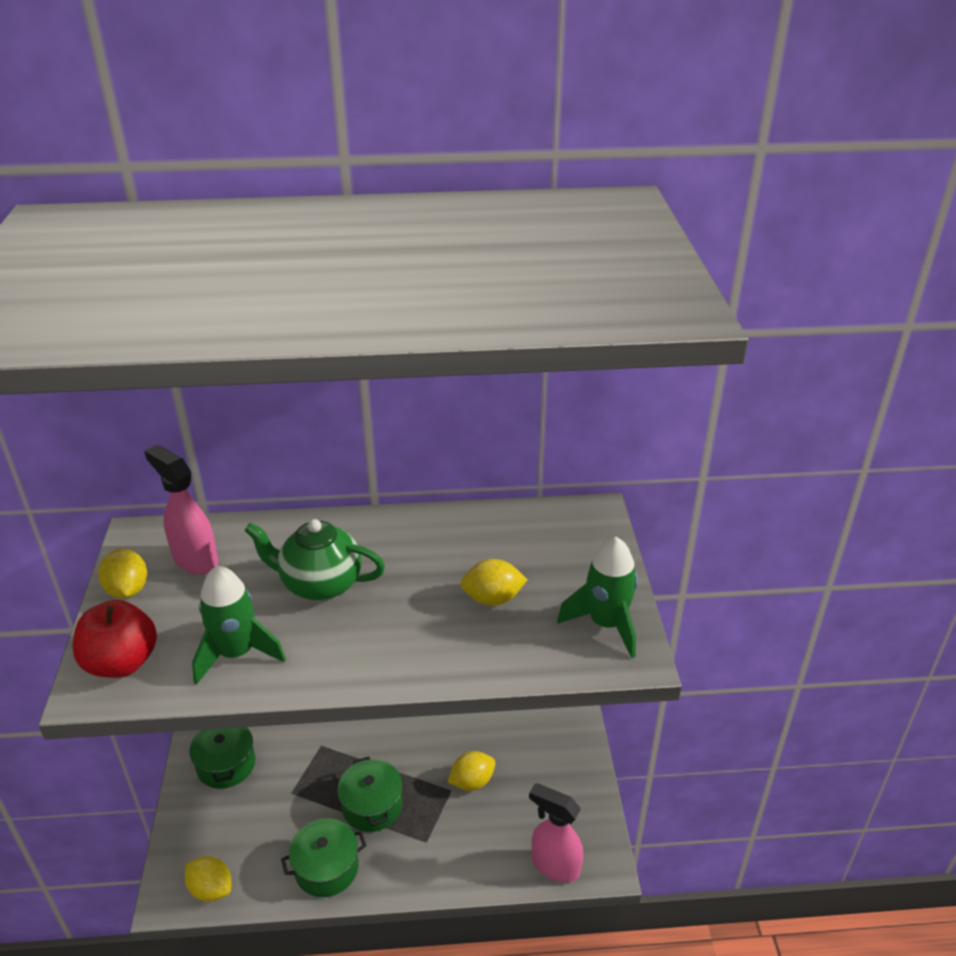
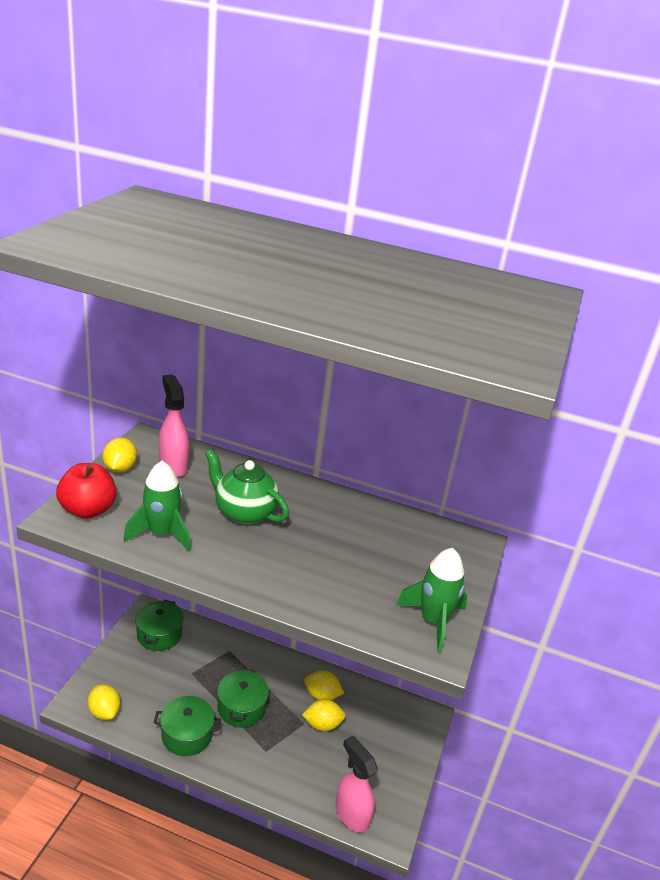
camera: 20 degrees right, 5 degrees down
yellow lemon [460,559,528,606] -> yellow lemon moved to [304,670,344,700]

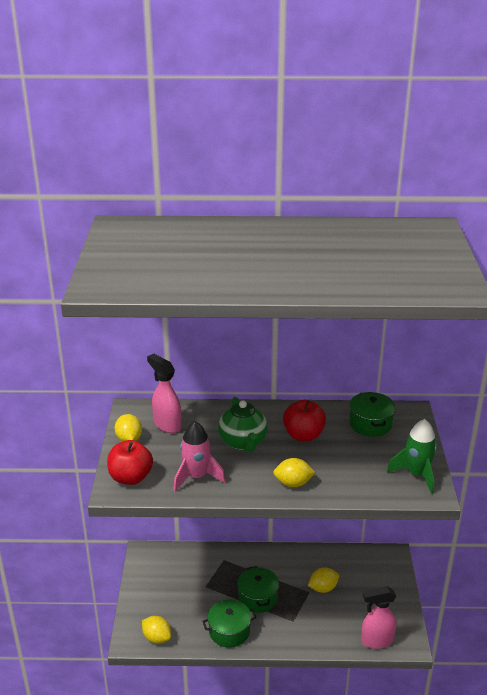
camera: 15 degrees left, 0 degrees up
green rocket [124,461,191,552] -> pink rocket [173,421,226,491]
green pot [135,600,184,651] -> green pot moved to [349,392,395,437]
green teapot [205,449,289,525] -> green teapot turned 120 degrees counterclockwise [218,397,268,452]
yellow lemon [304,670,344,700] -> yellow lemon moved to [273,458,316,487]
pink spray bottle [335,736,378,833] -> pink spray bottle turned 45 degrees counterclockwise [361,586,396,649]
none -> red apple [283,400,326,441]

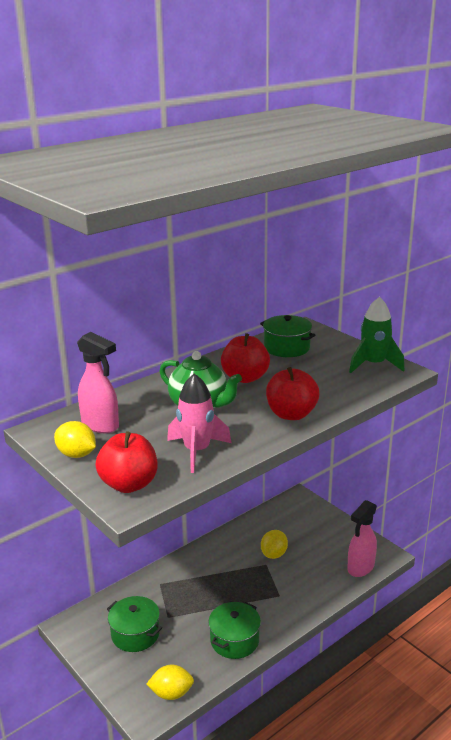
camera: 40 degrees left, 5 degrees down
pink spray bottle [147,354,182,433] -> pink spray bottle turned 150 degrees counterclockwise [77,332,119,433]
green pot [237,566,279,613] -> green pot moved to [107,596,162,652]
yellow lemon [273,458,316,487] -> red apple [266,367,319,420]

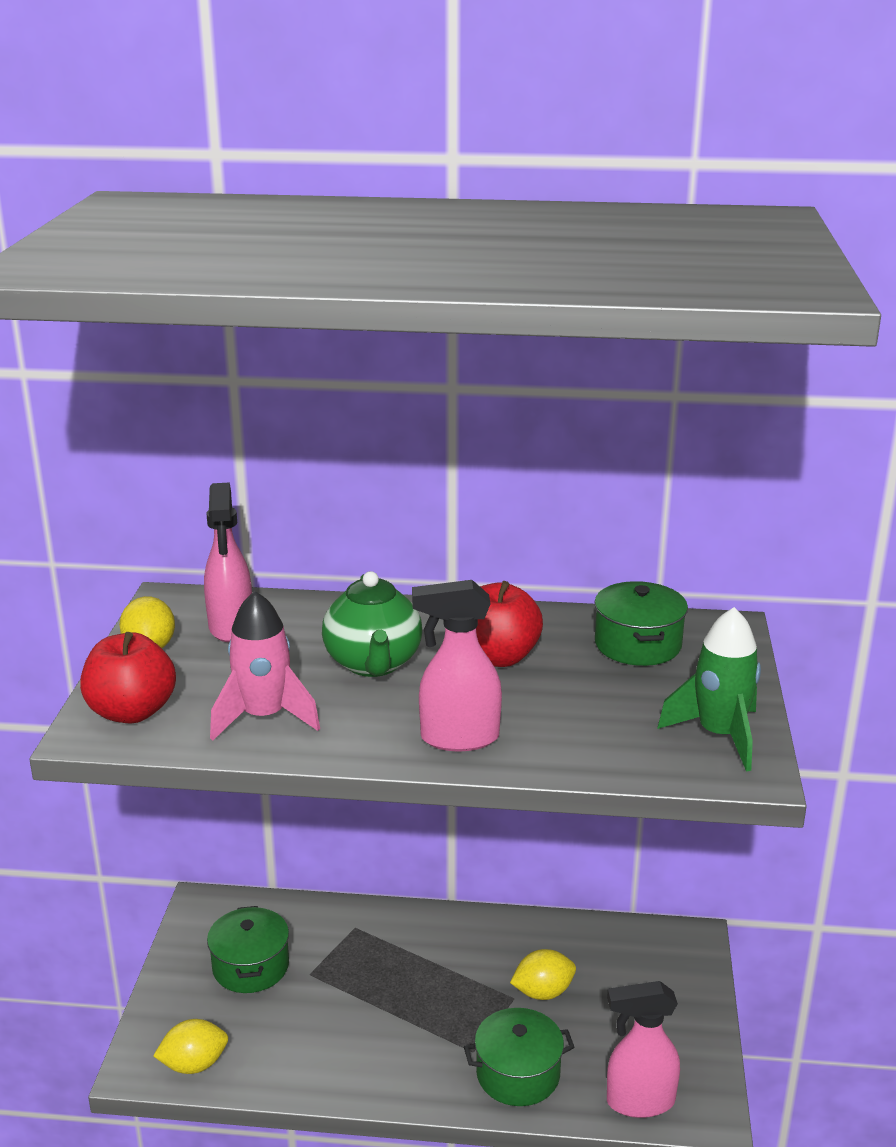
camera: 45 degrees right, 0 degrees up
yellow lemon [147,665,194,700] -> yellow lemon turned 60 degrees counterclockwise [153,1019,228,1074]
green pot [208,602,261,659] -> green pot moved to [464,1008,574,1106]
red apple [266,367,319,420] -> pink spray bottle [412,580,502,751]

